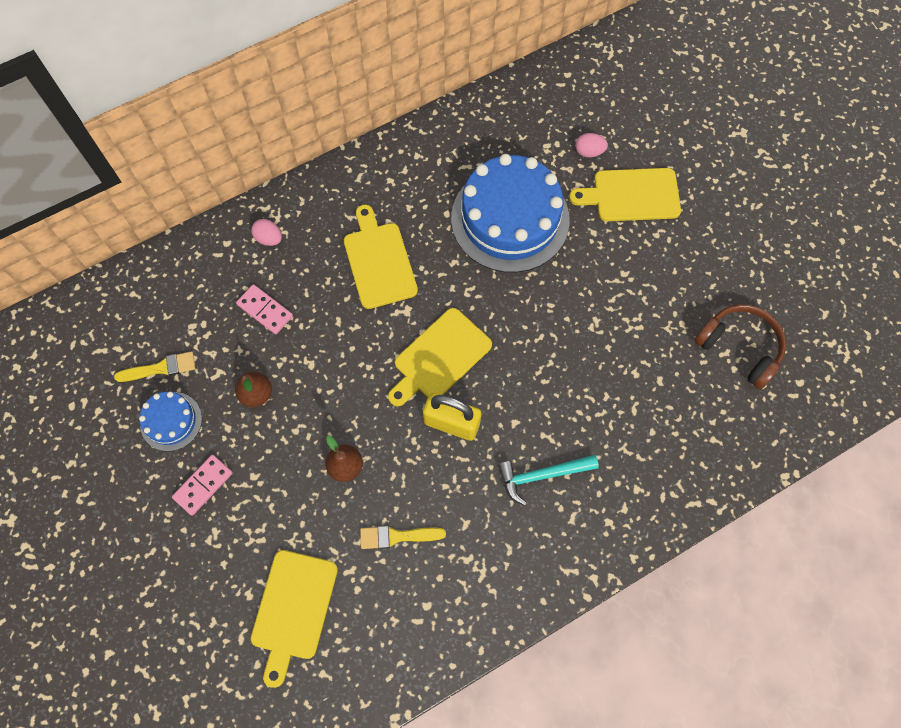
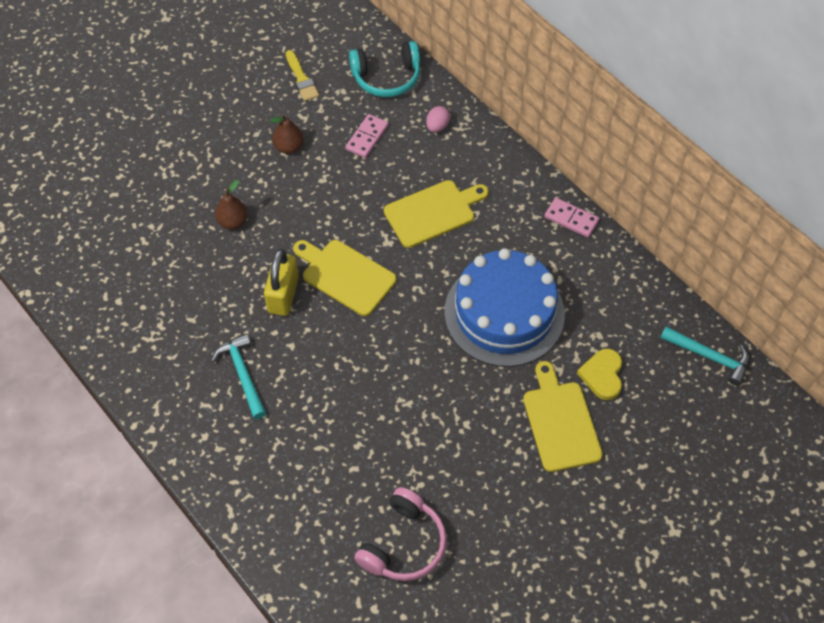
camera: 80 degrees right, 10 degrees down
blue cake [139,392,202,451] -> none
pink domino [172,455,233,516] -> pink domino moved to [544,198,599,238]
yellow cutting board [251,550,338,688] -> none
yellow brush [360,526,446,549] -> none
pink egg [575,133,608,157] -> yellow heart [577,349,622,400]
brown headphones [694,304,786,389] -> pink headphones [354,487,447,581]
none -> turquoise headphones [349,41,420,97]
none -> turquoise hammer [660,327,750,386]

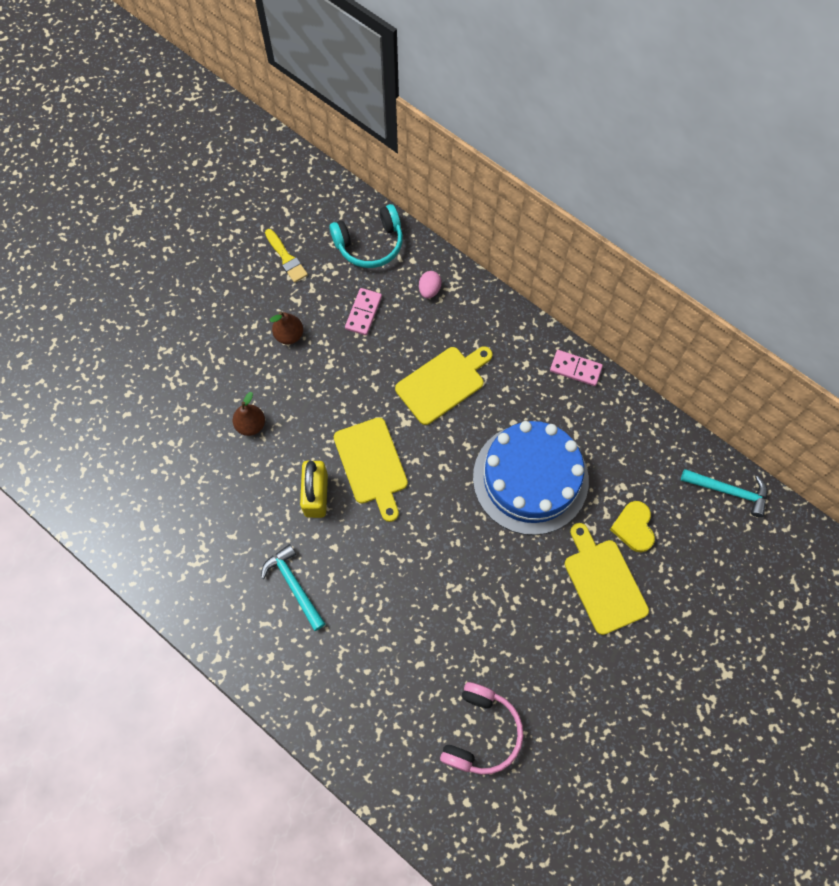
camera: 10 degrees left, 10 degrees up
yellow cutting board [293,240,397,316] -> yellow cutting board turned 135 degrees counterclockwise [334,417,408,522]

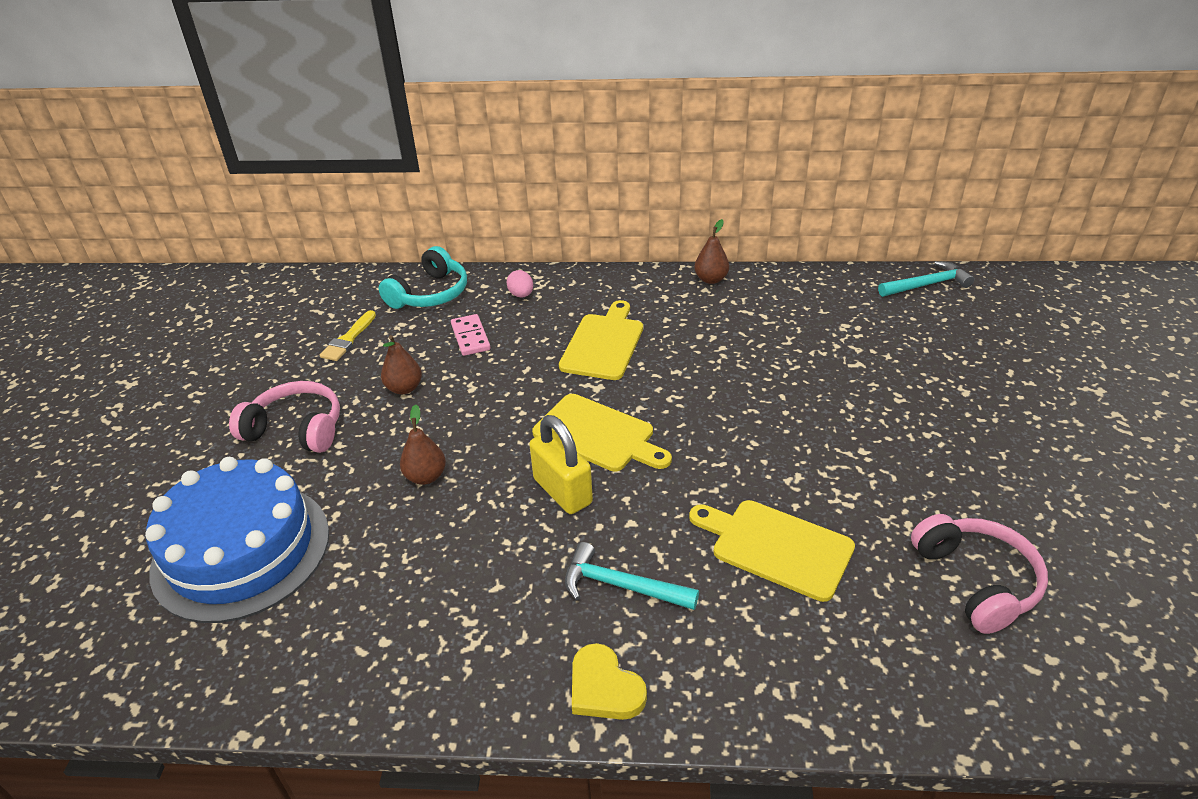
camera: 35 degrees left, 30 degrees down
yellow brush [265,229,308,283] -> yellow brush turned 90 degrees clockwise [320,310,376,361]
blue cake [473,421,589,535] -> blue cake moved to [145,457,329,623]
pink domino [550,350,603,386] -> brown pear [694,219,729,284]
yellow cutting board [565,523,649,635] -> yellow cutting board moved to [689,500,855,602]
yellow heart [610,501,655,553] -> yellow heart moved to [572,643,647,720]
none -> pink headphones [229,381,340,453]

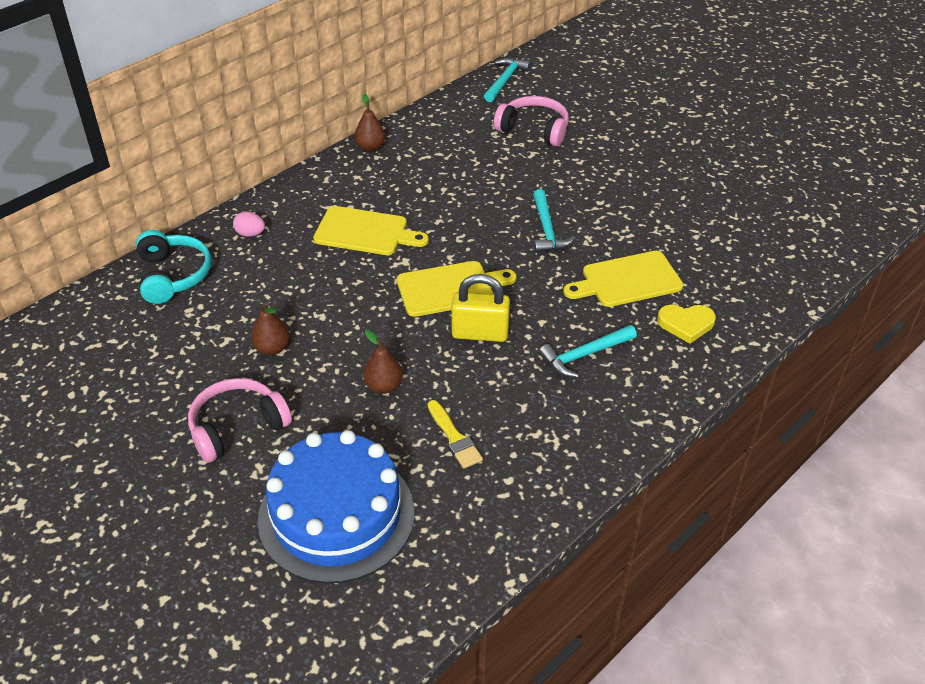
camera: 50 degrees left, 5 degrees up
yellow brush [320,310,376,361] -> yellow brush moved to [428,400,483,468]
pink domino [451,314,491,356] -> none
yellow cutting board [559,300,643,380] -> yellow cutting board turned 135 degrees clockwise [313,206,429,255]
yellow heart [572,643,647,720] -> yellow heart moved to [657,305,716,344]
pink headphones [911,514,1048,634] -> pink headphones moved to [494,96,569,146]
none -> turquoise hammer [533,189,575,253]

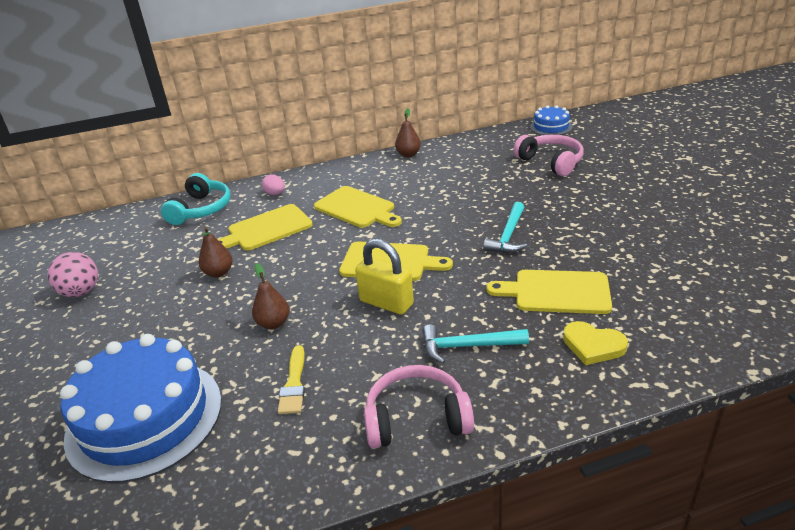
camera: 30 degrees right, 10 degrees down
pink headphones [188,378,292,463] -> pink headphones moved to [364,365,474,448]
turquoise hammer [484,58,531,102] -> blue cake [530,105,573,135]
none -> pink ball [48,252,98,297]
none -> yellow cutting board [217,204,313,250]

